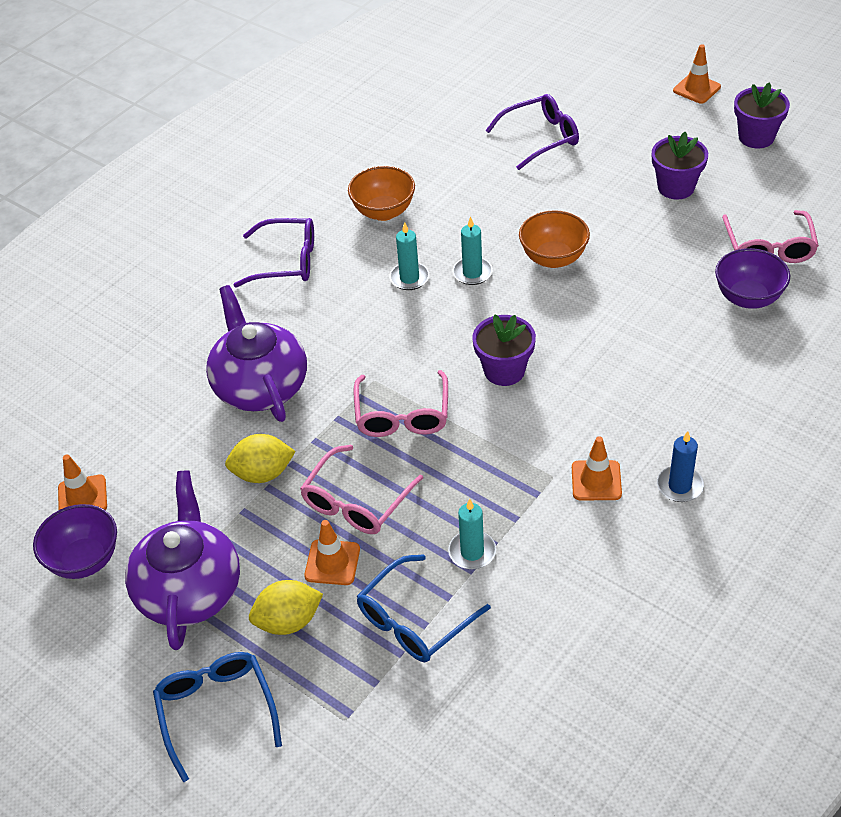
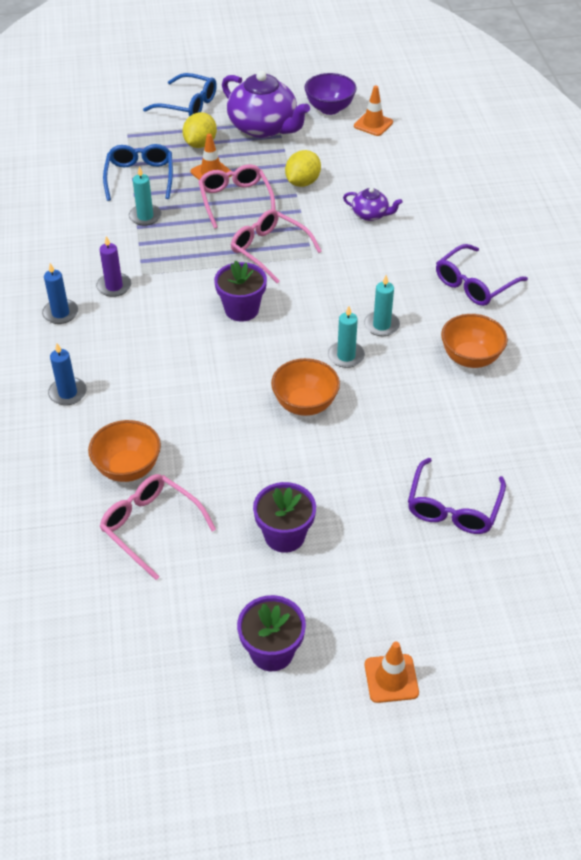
camera: 130 degrees right, 0 degrees up
purple teapot [206,285,307,422] -> purple teapot [343,187,403,221], size x0.48
orange traffic cone [572,436,622,500] -> purple candle [96,236,131,297]
purple bowl [715,248,790,309] -> orange bowl [88,420,161,482]
none -> blue candle [48,343,87,406]

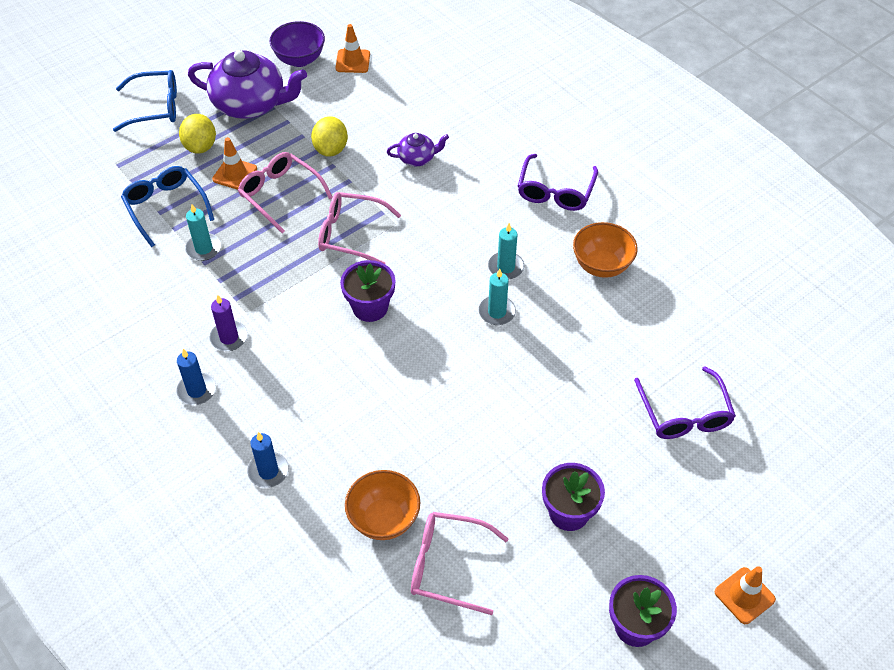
camera: 30 degrees left, 5 degrees up
orange bowl [271,358,340,416] -> none

